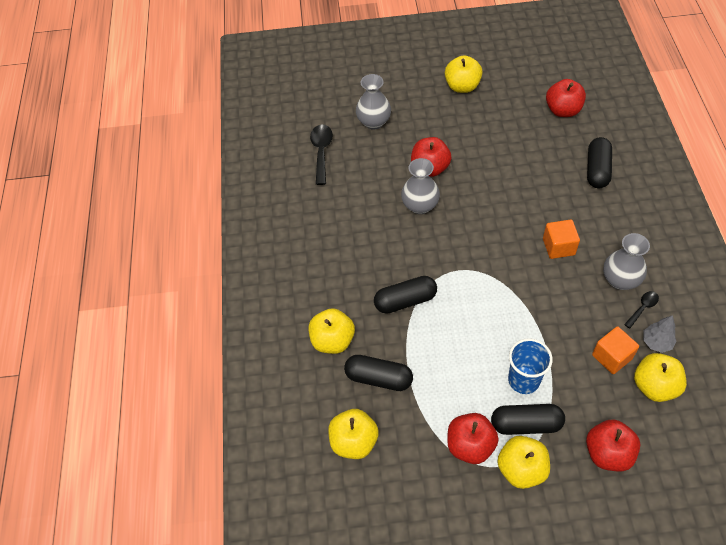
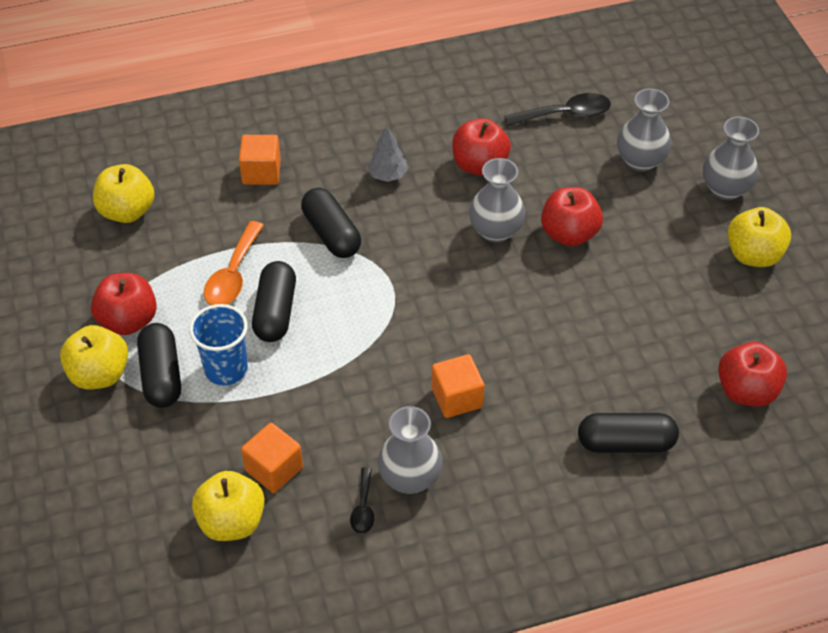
camera: 75 degrees right, 5 degrees down
yellow apple [309,308,355,354] -> orange cube [239,135,281,185]
black capsule [344,355,413,391] -> black capsule moved to [252,261,296,342]
red apple [586,420,640,472] -> red apple moved to [452,118,511,176]
black spoon [624,291,659,328] -> black spoon turned 60 degrees clockwise [350,467,374,534]
grey tree [643,315,676,353] -> grey tree moved to [367,126,408,182]
none -> orange spoon [204,221,264,305]
none -> grey vase [703,116,759,200]

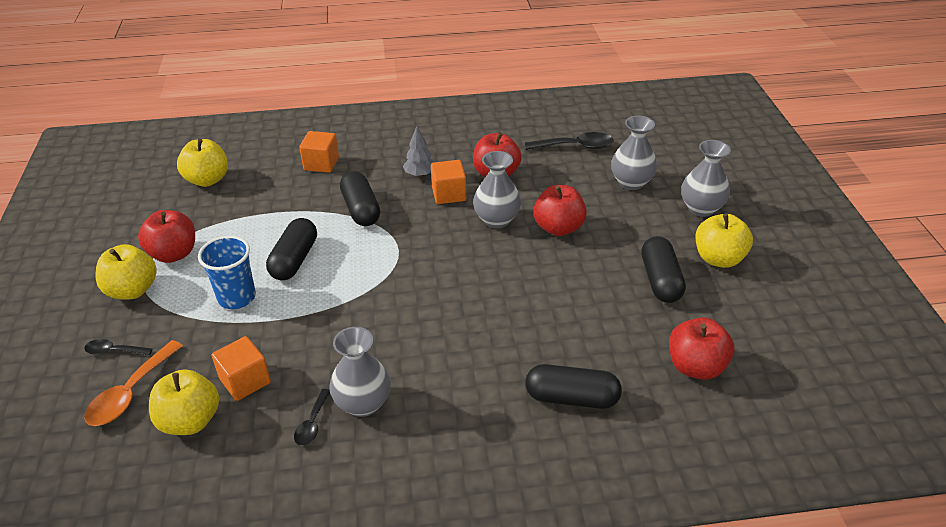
camera: 10 degrees right, 10 degrees down
black capsule [137,323,181,408] -> black capsule moved to [641,236,686,303]
orange spoon [204,221,264,305] -> orange spoon moved to [84,340,183,426]
orange cube [432,354,485,418] -> orange cube moved to [431,160,466,204]
none -> black spoon [84,339,152,356]

